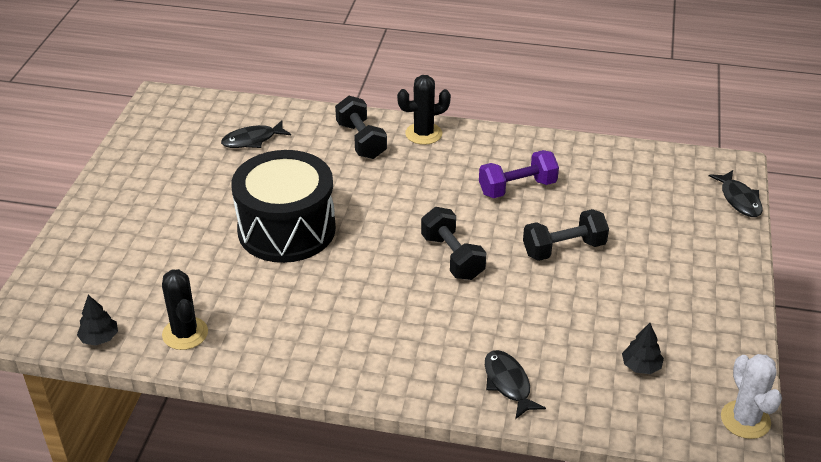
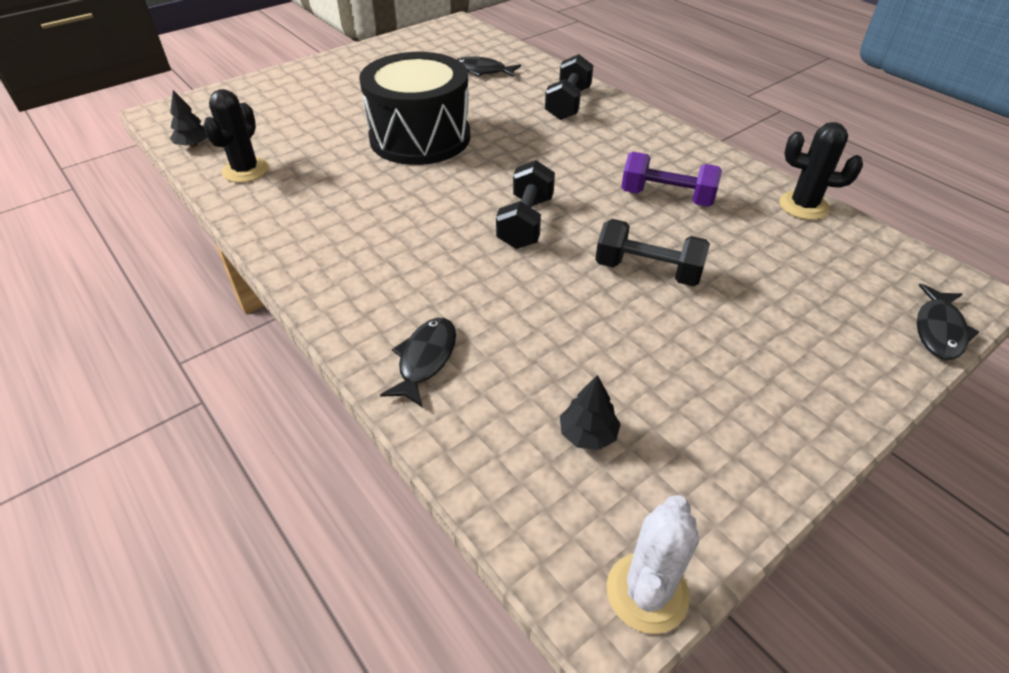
camera: 40 degrees right, 5 degrees up
black cactus [397,75,451,145] -> black cactus moved to [779,122,863,220]

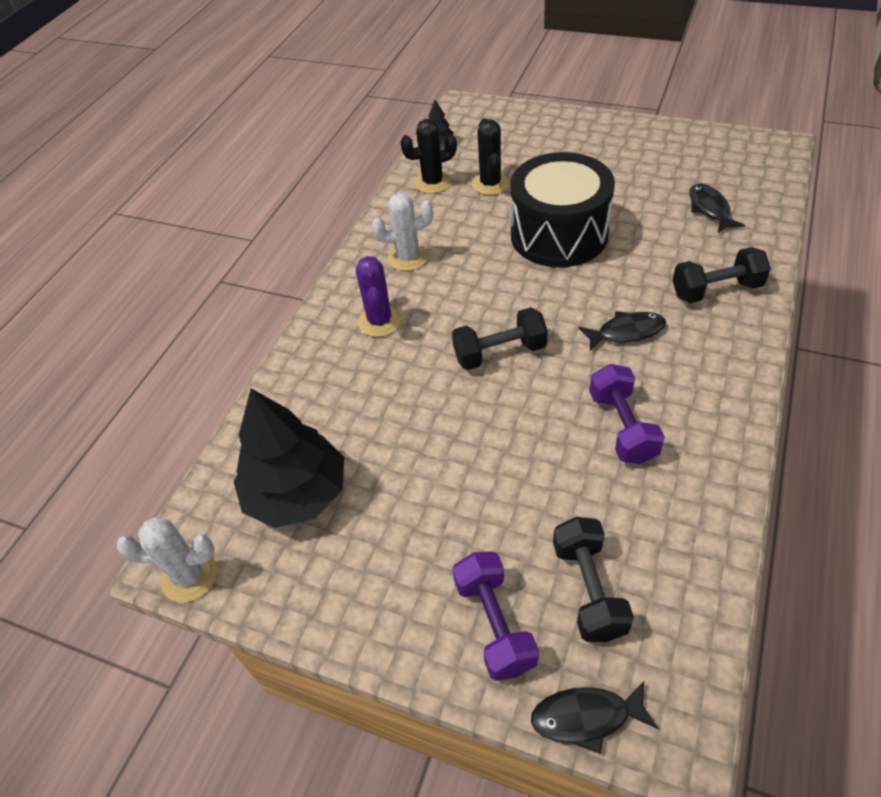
camera: 65 degrees right, 5 degrees up
black fish [380,318,456,407] -> black fish moved to [579,311,666,351]
black tree [560,375,621,450] -> black tree [234,388,344,528], size x2.37
black dumbbell [595,219,710,286] -> black dumbbell moved to [553,517,634,642]
black cactus [779,122,863,220] -> black cactus moved to [472,118,510,195]
none -> purple cactus [356,256,402,337]
none -> white cactus [372,193,433,271]
none -> purple dumbbell [452,551,539,681]

